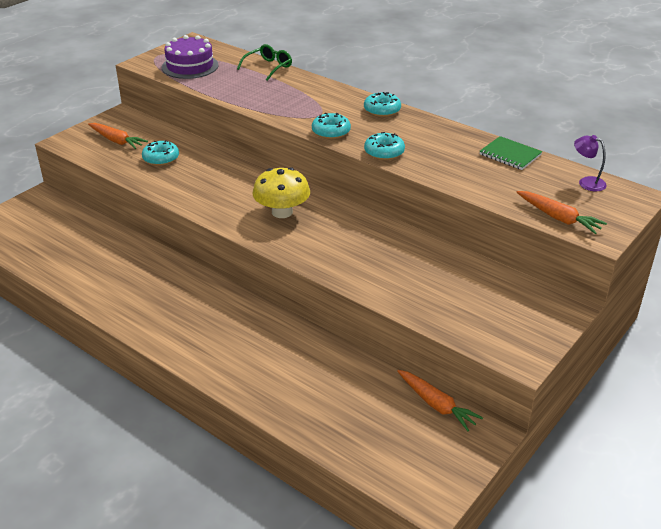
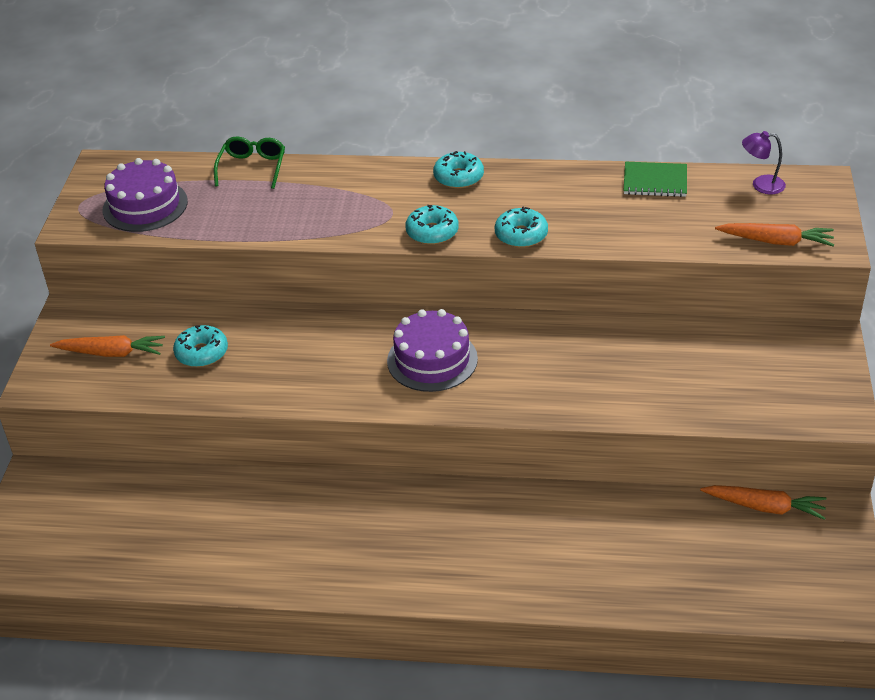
camera: 30 degrees left, 5 degrees up
yellow mushroom [253,167,310,218] -> purple cake [387,309,478,392]

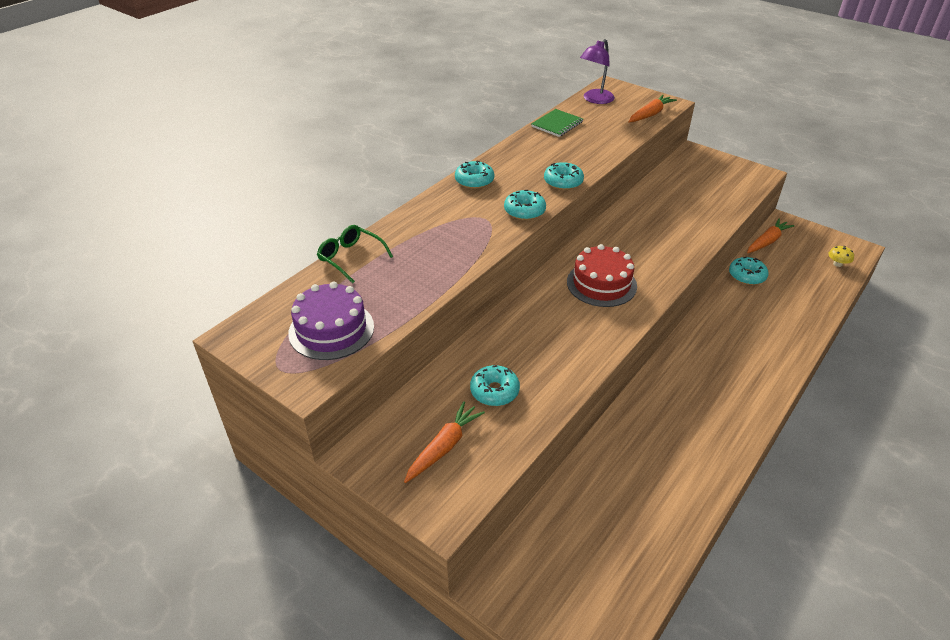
camera: 60 degrees left, 0 degrees up
purple cake [387,309,478,392] -> red cake [567,244,637,307]
purple lamp [742,131,786,194] -> purple lamp [580,39,615,104], size x1.50
none -> turquoise donut [729,257,768,285]
none -> yellow mushroom [829,246,854,267]

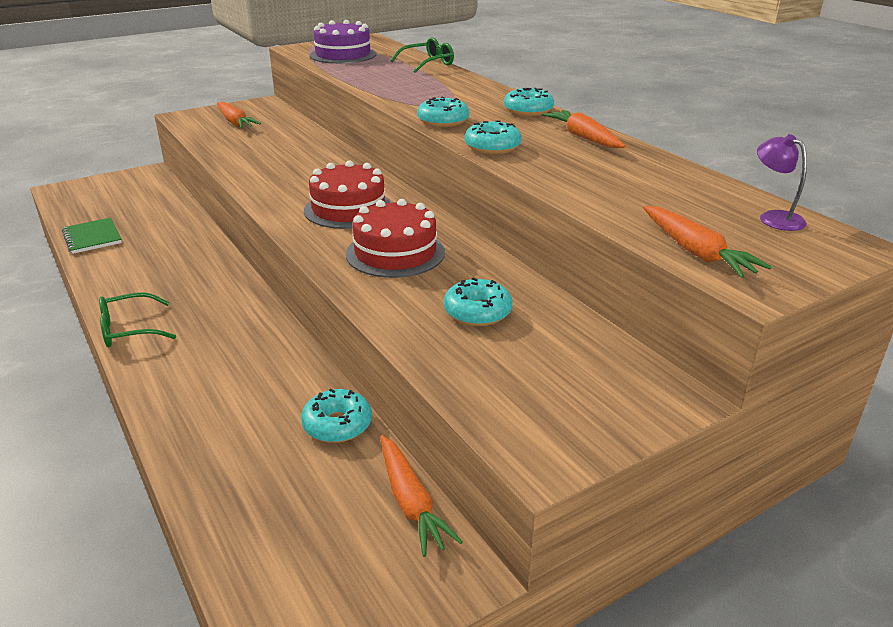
camera: 110 degrees right, 10 degrees down
turquoise donut [470,365,520,406] -> turquoise donut moved to [444,278,513,326]
green notebook [531,109,583,137] -> green notebook moved to [62,218,122,254]
purple lamp [580,39,615,104] -> purple lamp [757,134,807,231], size x0.67
yellow mushroom [829,246,854,267] -> none
none -> green glasses [99,292,176,347]
none -> red cake [346,199,445,278]
none -> orange carrot [542,110,626,148]

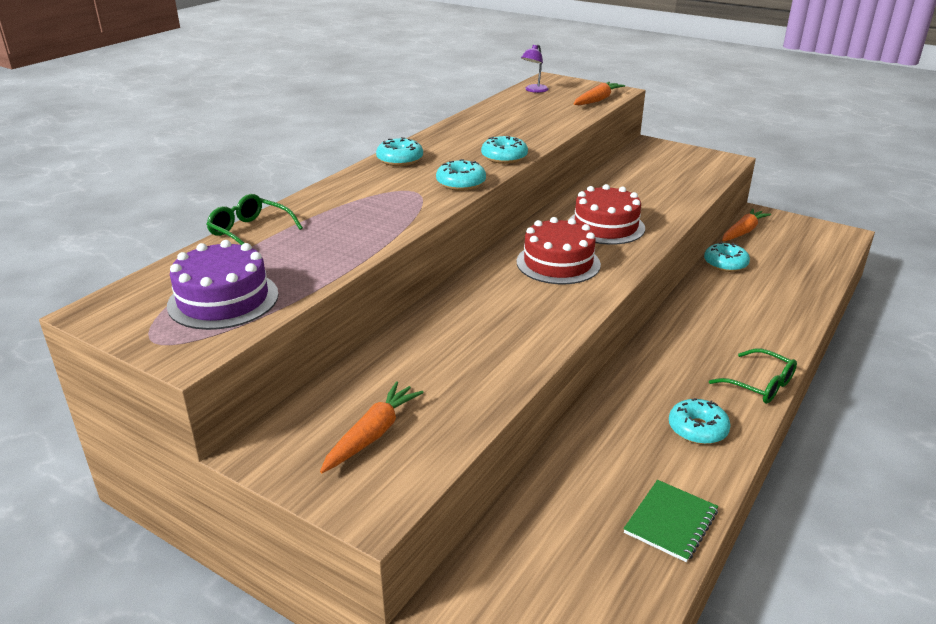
camera: 115 degrees left, 0 degrees up
turquoise donut [444,278,513,326] -> turquoise donut moved to [669,398,730,444]
orange carrot [542,110,626,148] -> none

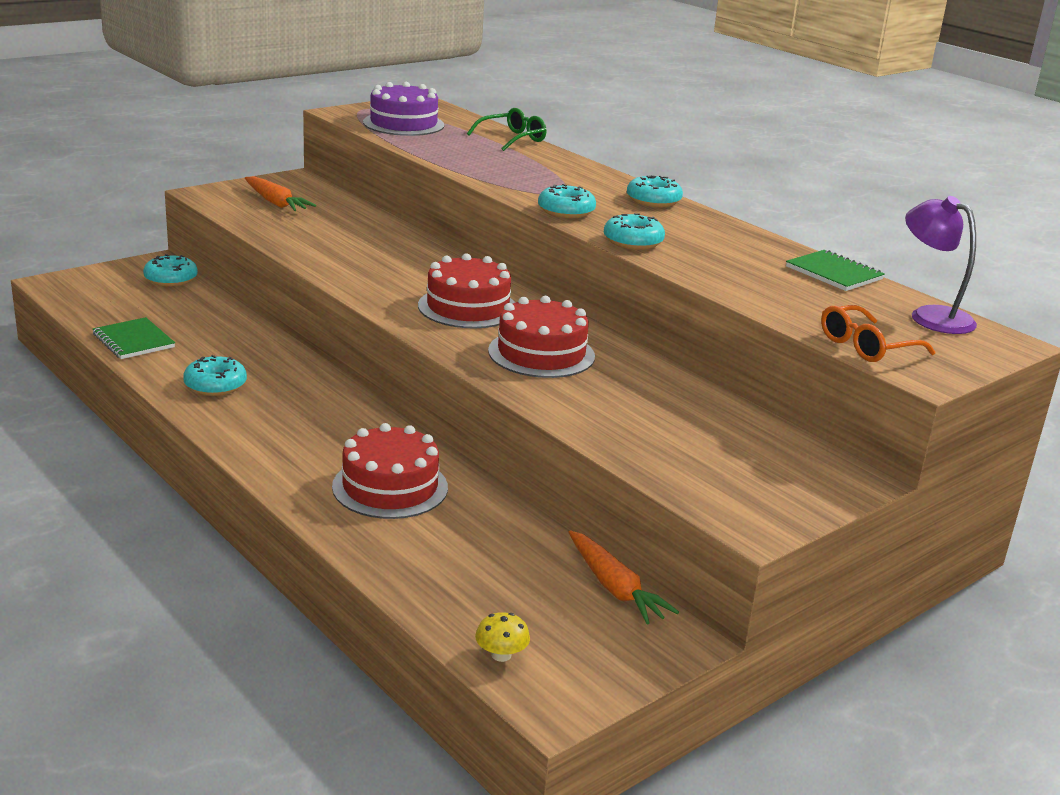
camera: 105 degrees right, 5 degrees down
purple lamp [521,44,549,93] -> purple lamp [905,196,977,334], size x1.50
orange carrot [574,82,625,105] -> orange glasses [821,305,935,362]
turquoise donut [704,242,750,272] -> turquoise donut moved to [143,254,198,287]
green glasses [709,349,797,404] -> none
none -> red cake [332,423,448,519]
none -> yellow mushroom [475,612,530,662]
none -> green notebook [786,250,885,291]

